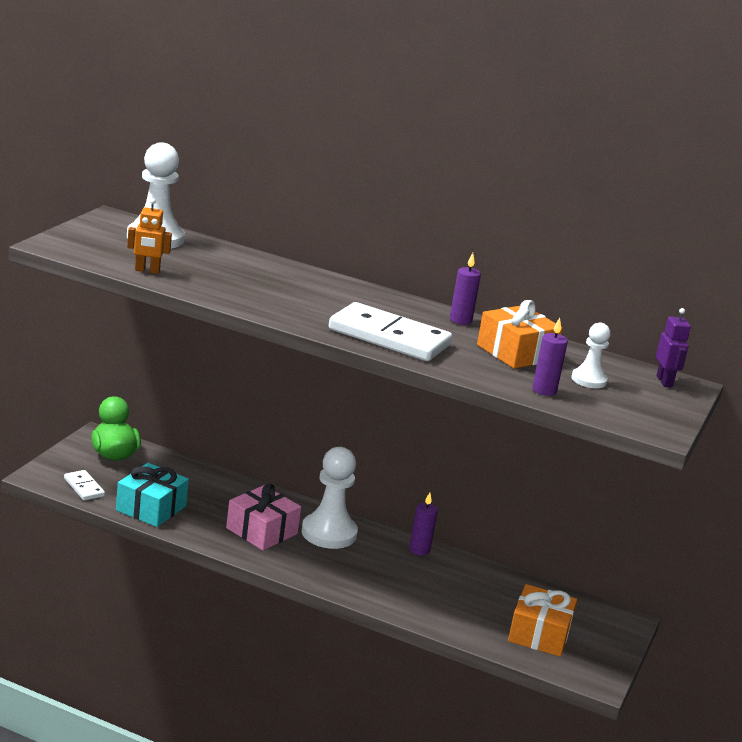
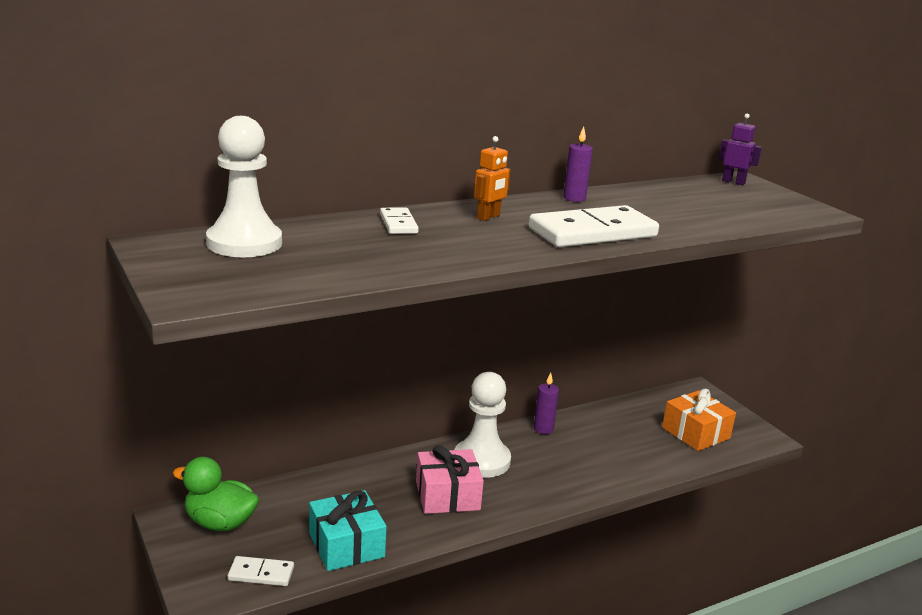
camera: 50 degrees left, 0 degrees up
orange robot [127,198,172,274] -> orange robot moved to [474,136,511,221]
orange gift [477,300,562,369] -> none
purple candle [532,318,568,396] -> none
white pawn [571,323,610,388] -> none
none -> white domino [380,207,419,234]

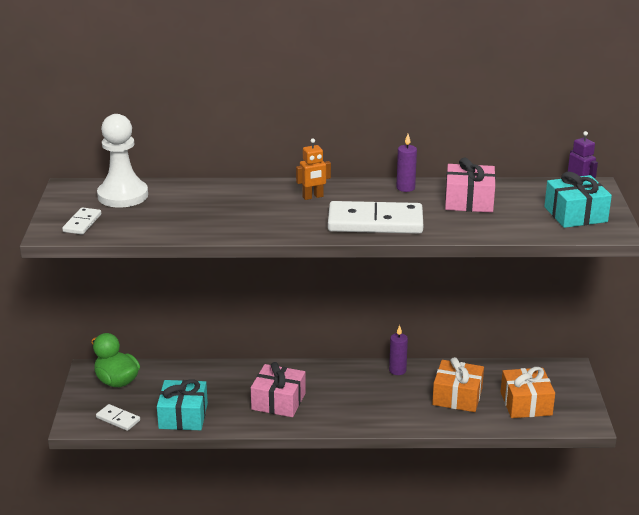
camera: 30 degrees right, 5 degrees up
white domino [380,207,419,234] -> white domino moved to [62,207,101,235]
white pawn [454,372,511,478] -> none
none -> orange gift [432,357,484,412]
none -> pink gift [445,158,496,213]
none -> turquoise gift [544,172,612,228]

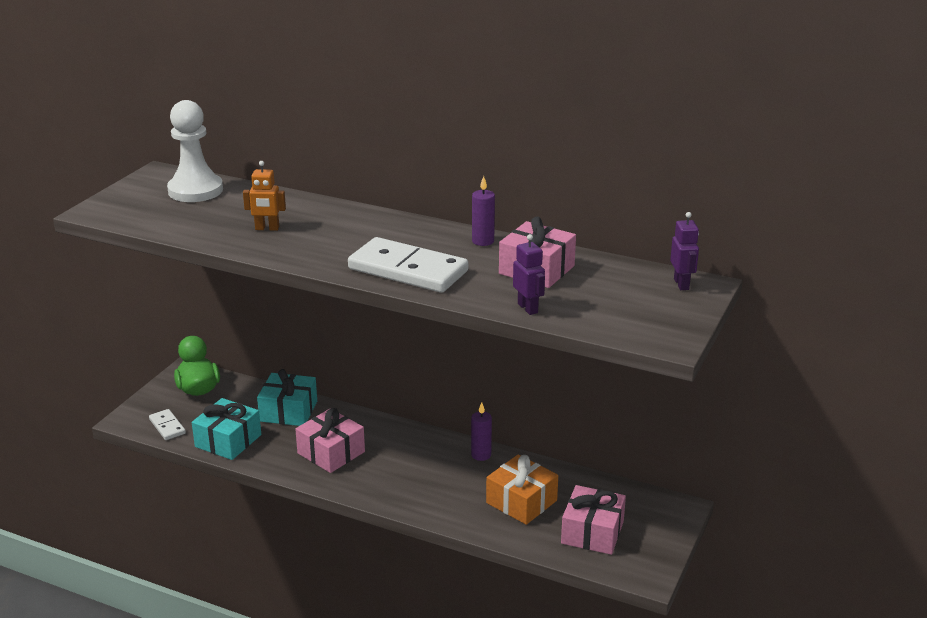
camera: 25 degrees right, 0 degrees up
white domino [62,207,101,235] -> none
orange robot [296,138,331,200] -> orange robot moved to [243,161,286,231]
orange gift [501,367,555,418] -> pink gift [561,485,626,555]
turquoise gift [544,172,612,228] -> turquoise gift moved to [257,369,317,426]
none -> purple robot [513,234,545,315]

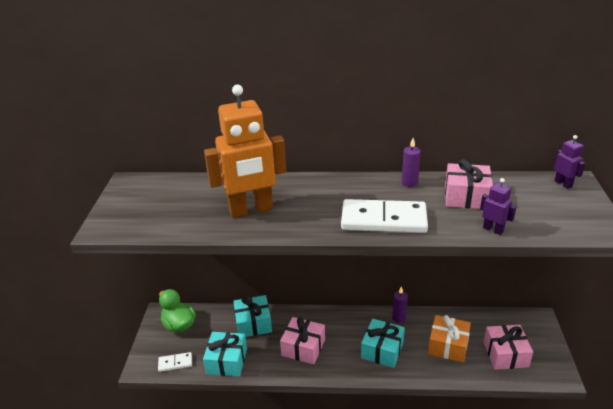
camera: 20 degrees left, 5 degrees up
white domino [149,409,186,440] -> white domino turned 45 degrees counterclockwise [158,352,192,372]
white pawn [167,100,223,202] -> none
orange robot [243,161,286,231] -> orange robot [204,84,286,218], size x2.35
none -> turquoise gift [361,319,405,368]

